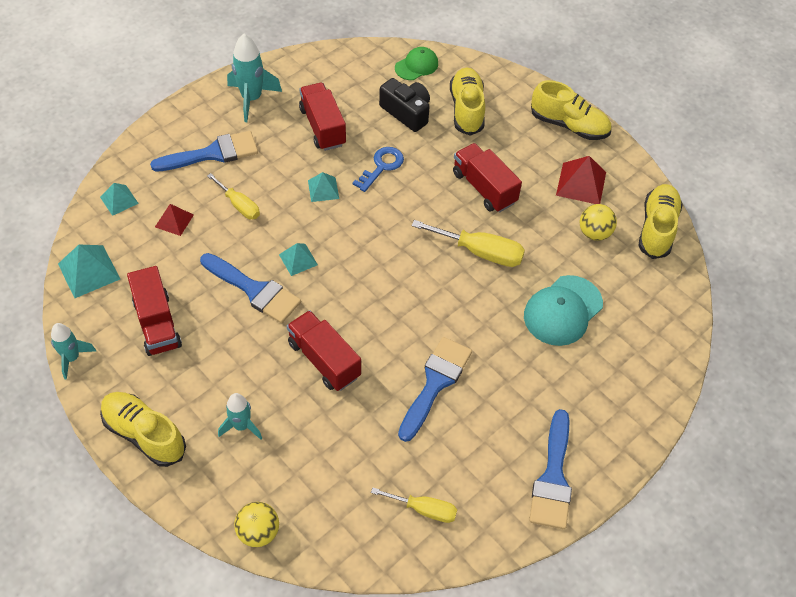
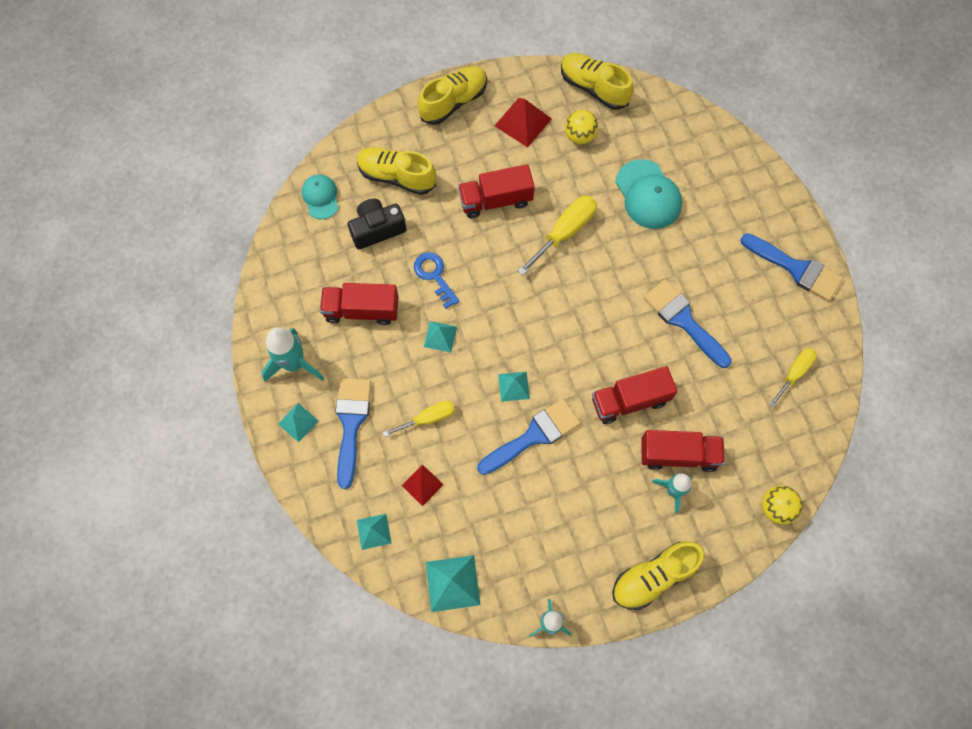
camera: 65 degrees left, 15 degrees up
red truck [127,266,182,356] -> red truck moved to [641,430,725,472]
green cap [395,47,438,80] -> turquoise cap [302,174,339,220]
none -> turquoise pyramid [278,403,319,443]

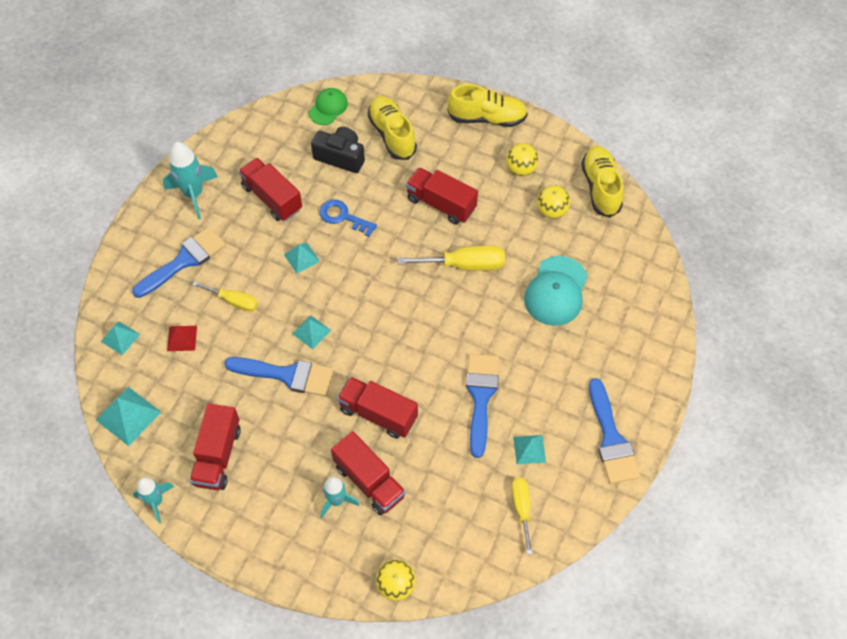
camera: 45 degrees right, 10 degrees down
turquoise pyramid [278,403,319,443] -> turquoise pyramid moved to [513,435,546,464]
turquoise cap [302,174,339,220] -> green cap [309,88,348,125]
blue key [414,252,460,309] -> blue key turned 75 degrees counterclockwise [319,200,377,237]
red pyramid [495,98,552,148] -> yellow ball [506,143,539,176]
yellow shoe [612,541,704,610] -> none
yellow screwdriver [769,348,817,407] -> yellow screwdriver turned 90 degrees counterclockwise [512,477,533,555]
none -> red truck [190,403,241,490]

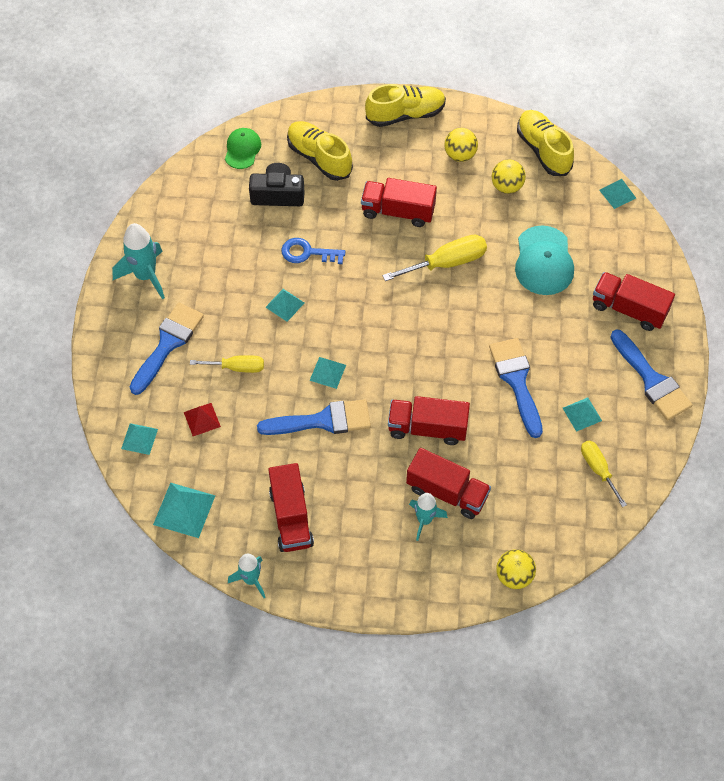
camera: 20 degrees left, 0 degrees up
red truck [239,158,302,221] -> red truck moved to [593,272,675,331]
none -> turquoise pyramid [599,179,636,209]

